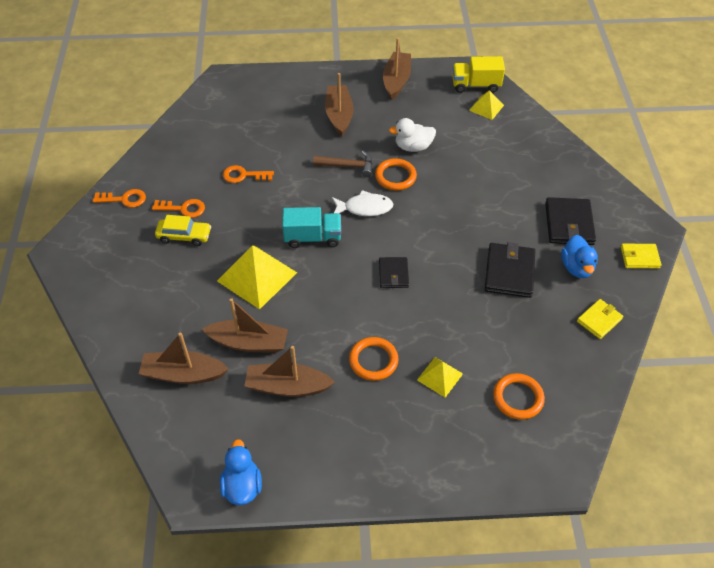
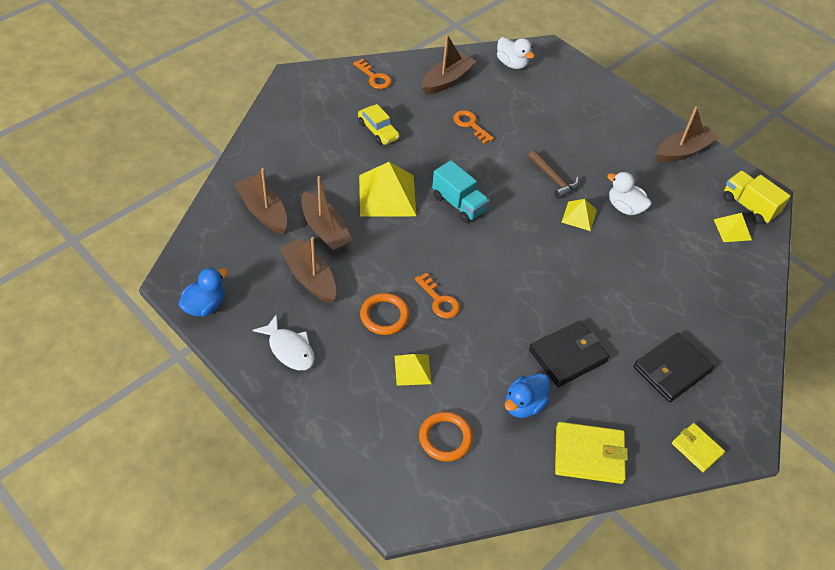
camera: 45 degrees right, 0 degrees up
orange key [152,199,205,218] -> orange key moved to [415,273,460,318]
brown boat [325,73,353,136] -> brown boat moved to [422,35,477,94]
white fish [332,190,393,216] -> white fish moved to [252,314,315,370]
orange ring [375,159,417,190] -> yellow pyramid [561,199,597,231]
black wallet [379,257,409,288] -> none
blue duck [561,235,598,278] -> blue duck moved to [505,373,550,418]
yellow wallet [577,299,623,339] -> yellow wallet [555,422,628,484], size x1.63
none -> white duck [497,37,535,69]

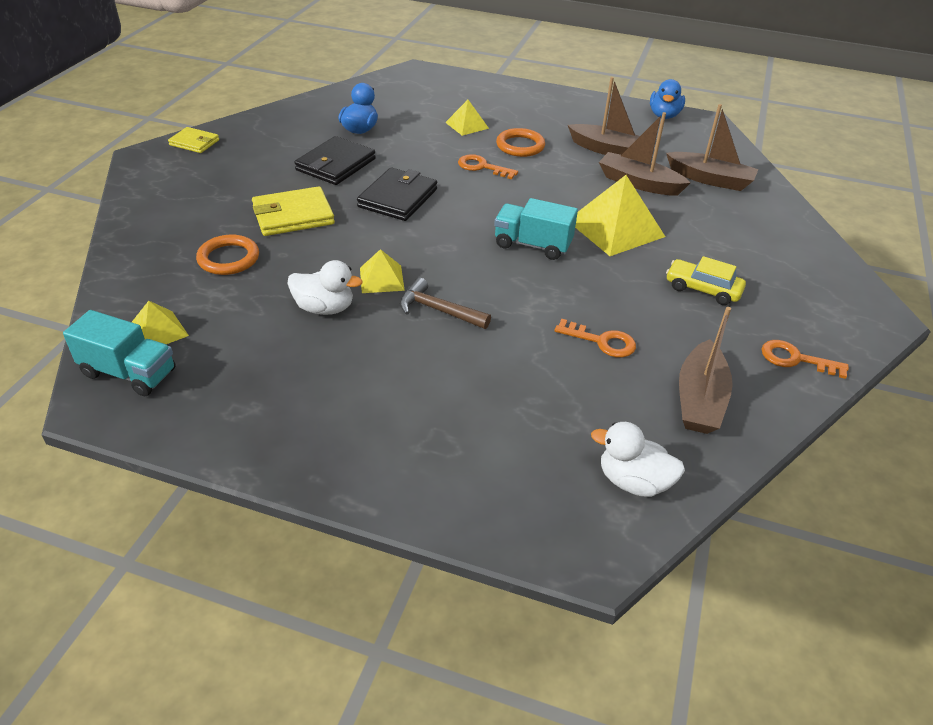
camera: 155 degrees right, 10 degrees down
white fish [252,314,315,370] -> none
orange ring [419,411,473,462] -> orange ring moved to [196,235,259,275]
yellow wallet [555,422,628,484] -> yellow wallet moved to [252,186,335,236]
black wallet [633,333,714,402] -> black wallet moved to [357,168,437,221]
brown boat [656,106,719,162] -> none
yellow truck [723,171,791,224] -> turquoise truck [63,310,176,396]

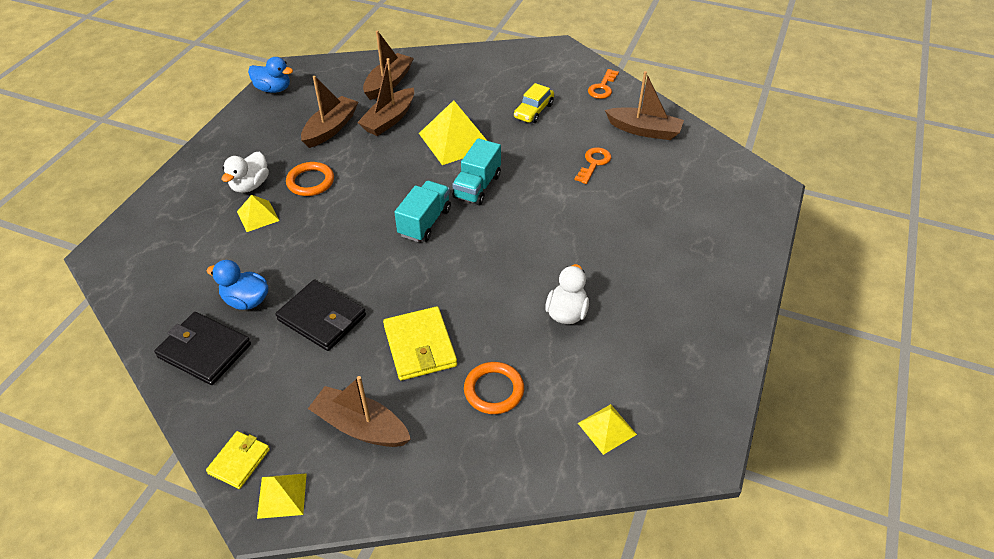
camera: 85 degrees left, 5 degrees up
turquoise truck [63,310,176,396] -> turquoise truck moved to [394,181,451,242]
black wallet [357,168,437,221] -> black wallet moved to [154,312,251,385]
yellow pyramid [360,249,405,293] -> yellow pyramid moved to [257,473,307,519]
brown hammer [400,278,491,329] -> none
orange key [458,154,518,179] -> none
white duck [591,422,685,497] -> white duck moved to [222,152,269,193]
none -> brown boat [308,376,411,447]

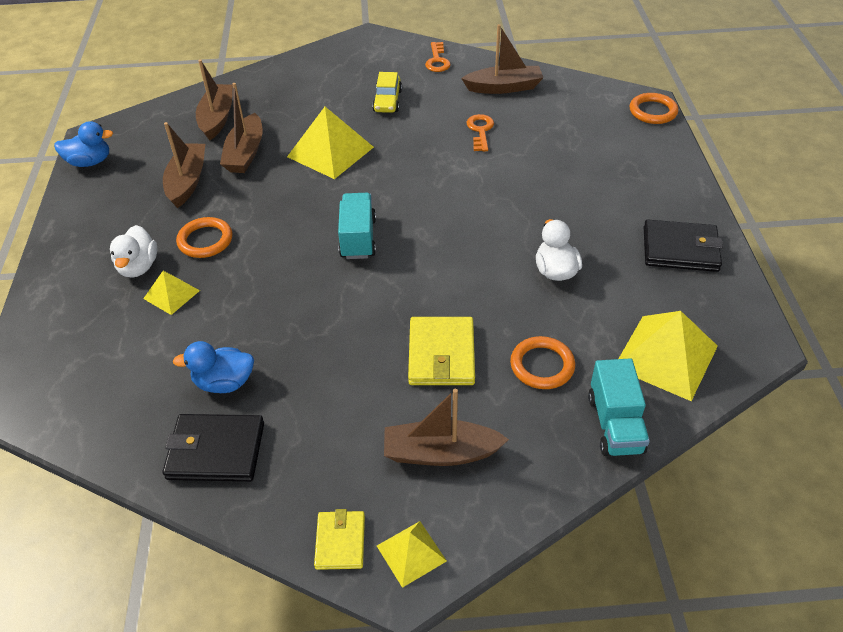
camera: 25 degrees left, 0 degrees up
black wallet [275,279,366,351] -> black wallet moved to [644,220,723,272]
yellow wallet [383,306,457,381] -> yellow wallet turned 45 degrees clockwise [408,317,475,385]
turquoise truck [452,138,501,205] -> turquoise truck moved to [588,359,650,456]
yellow pyramid [578,404,637,455] -> yellow pyramid [619,311,718,401], size x1.85
none -> orange ring [630,93,678,124]

